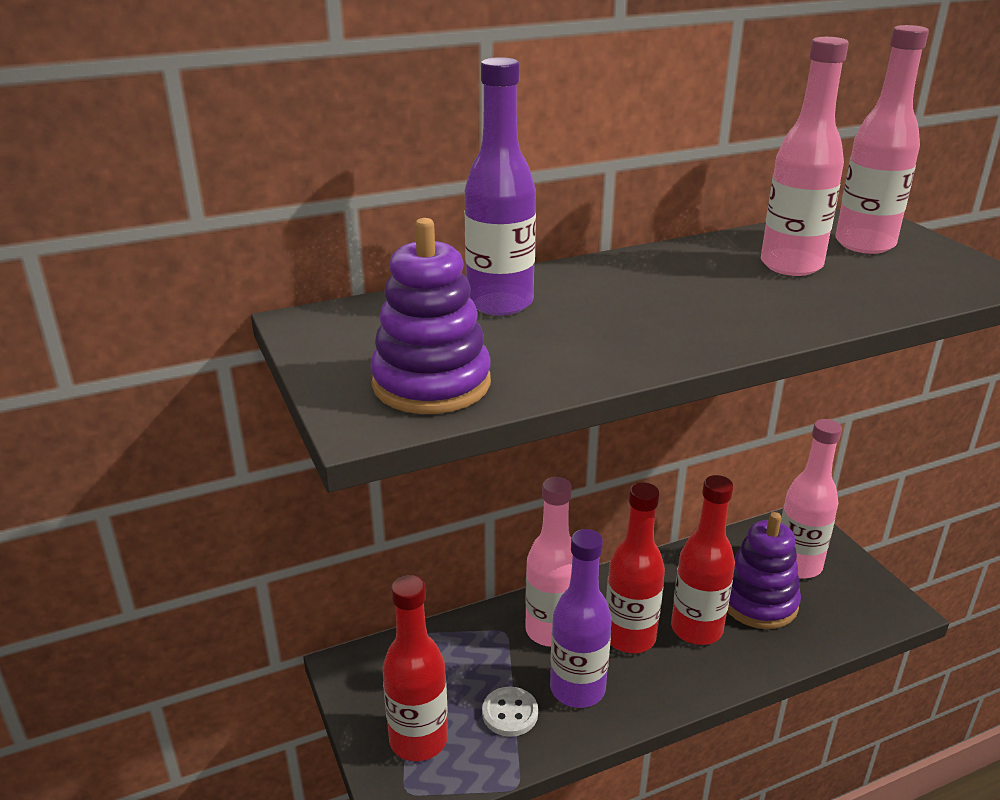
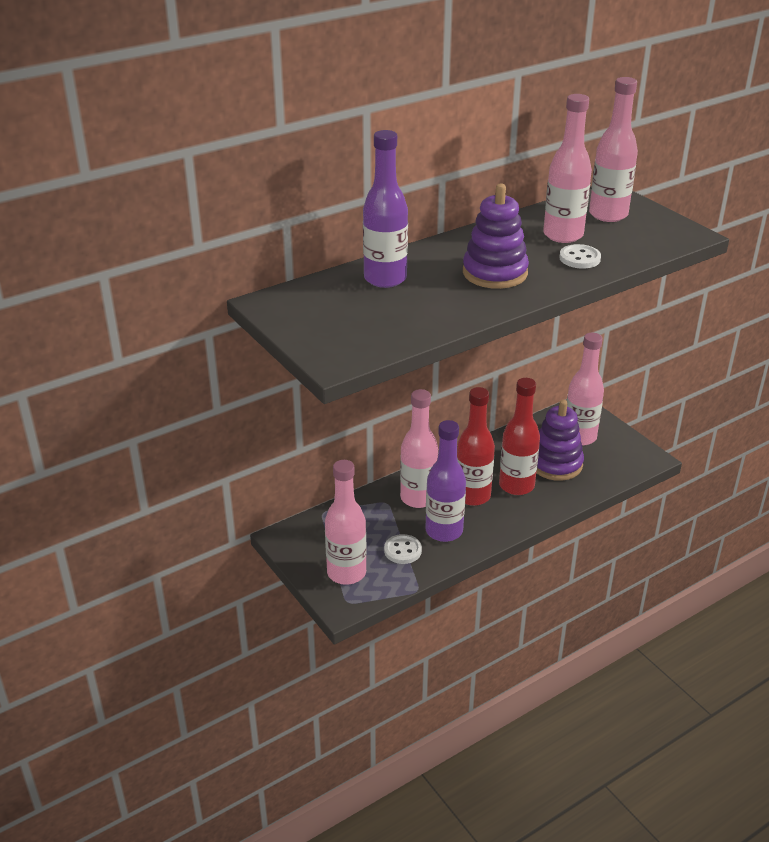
camera: 10 degrees left, 5 degrees up
purple stacking toy [370,218,491,414] -> purple stacking toy moved to [463,184,529,289]
red bottle [383,575,448,761] -> pink bottle [325,460,367,585]
none -> white button [559,244,601,269]

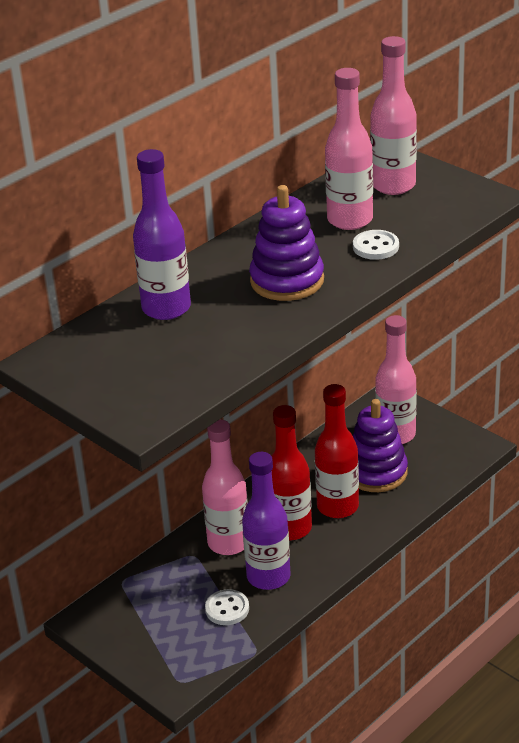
camera: 10 degrees left, 0 degrees up
pink bottle [325,460,367,585] -> none

